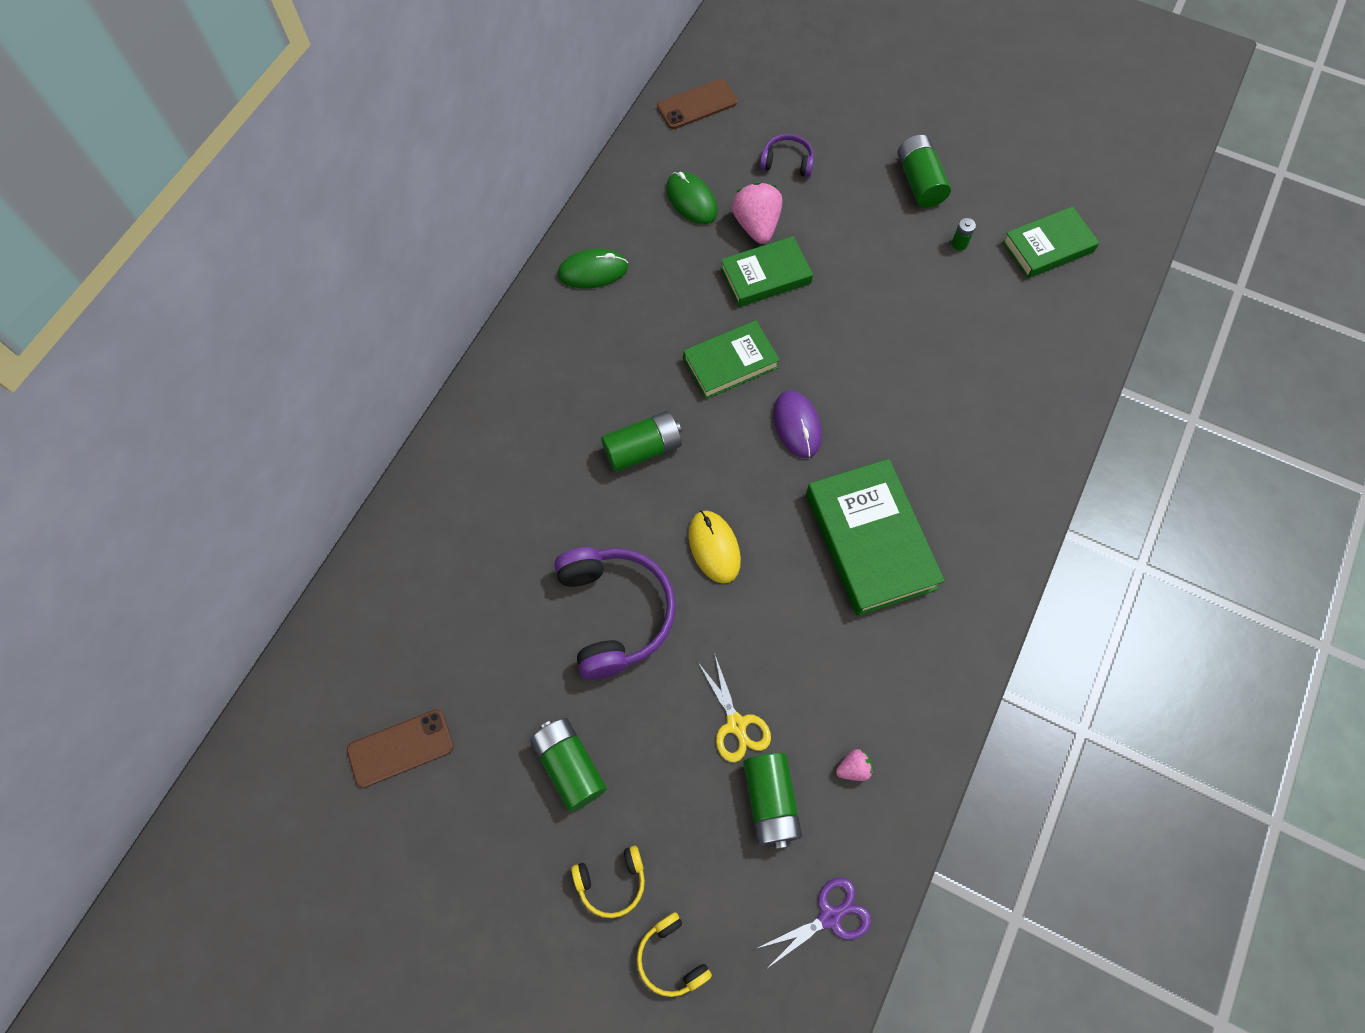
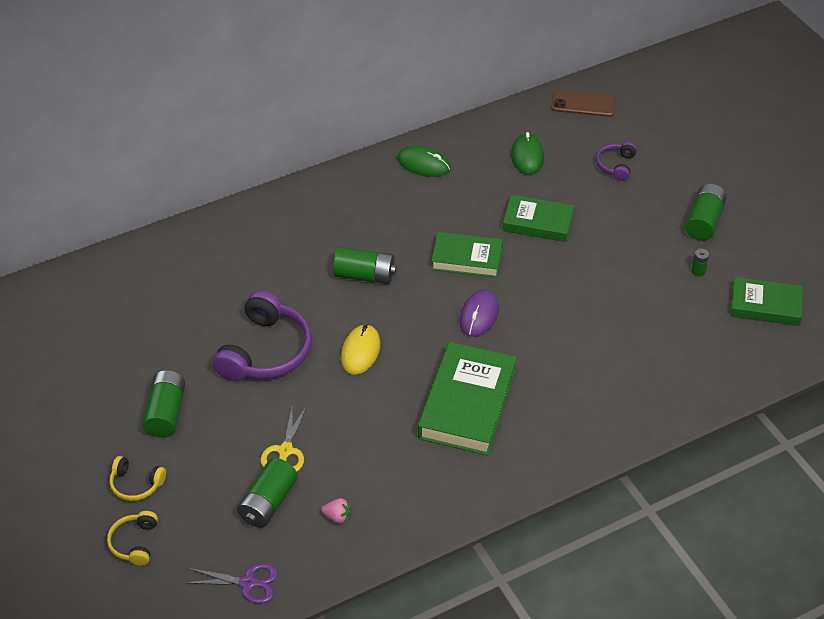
camera: 35 degrees right, 20 degrees down
brown phone [347,709,454,788] -> none
pink strawberry [732,182,782,244] -> none
purple headphones [760,134,814,177] -> purple headphones turned 120 degrees counterclockwise [596,142,637,181]

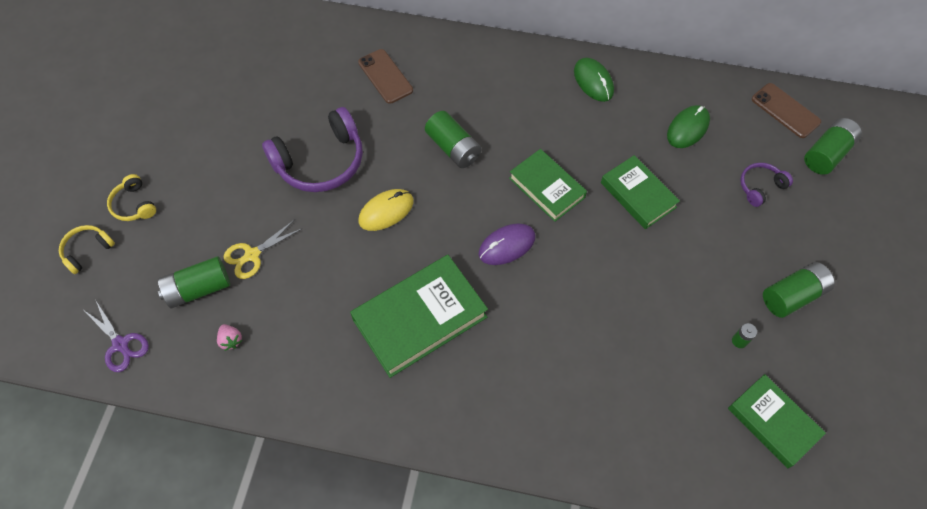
camera: 40 degrees right, 15 degrees up
green battery [143,370,185,438] -> green battery moved to [804,118,862,175]
none -> brown phone [358,49,413,104]

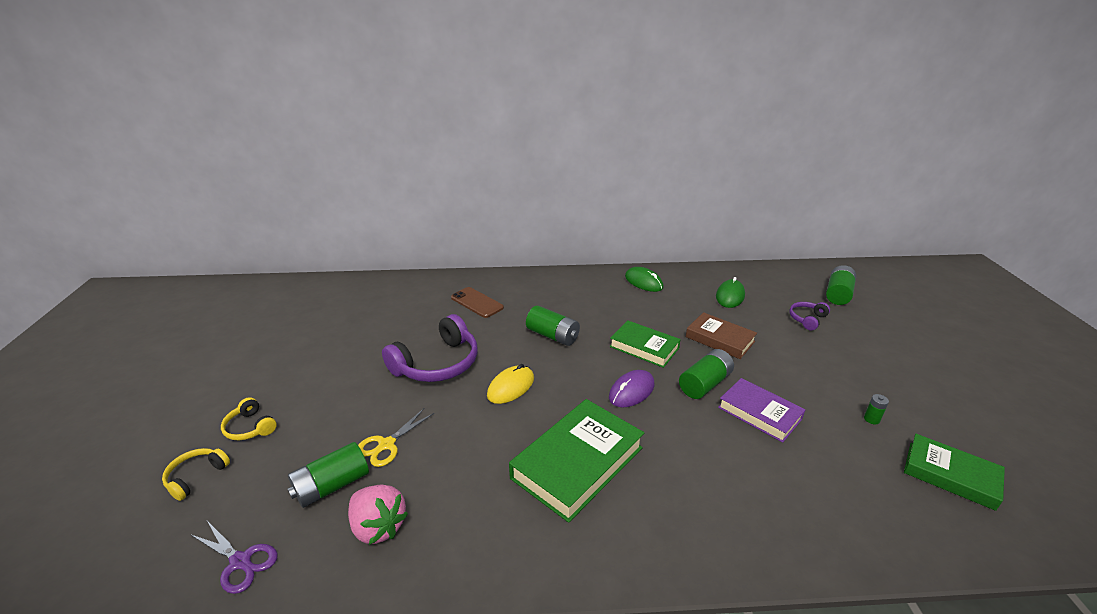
camera: 15 degrees left, 30 degrees down
pink strawberry [217,324,242,351] -> pink strawberry [348,485,408,545], size x1.98
green book [601,155,680,229] -> brown book [686,312,757,359]
brown phone [752,83,821,138] -> none
green battery [763,262,835,318] -> green battery moved to [679,349,734,399]
none -> purple book [718,378,805,443]

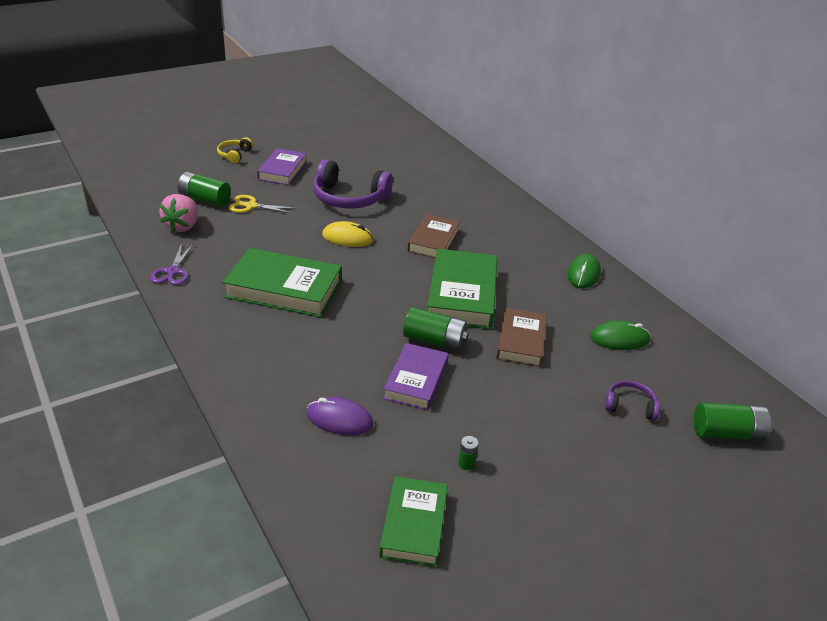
camera: 60 degrees right, 5 degrees up
yellow headphones [162,448,230,501] -> none
purple scissors [190,521,278,594] -> purple scissors moved to [150,243,194,285]
brown phone [451,287,504,318] -> none
green battery [526,306,580,346] -> brown book [407,214,460,258]
purple mouse [609,370,654,407] -> purple mouse moved to [306,397,374,436]
green book [610,320,681,368] -> green book [427,249,498,329], size x1.57
none -> purple book [257,148,307,185]

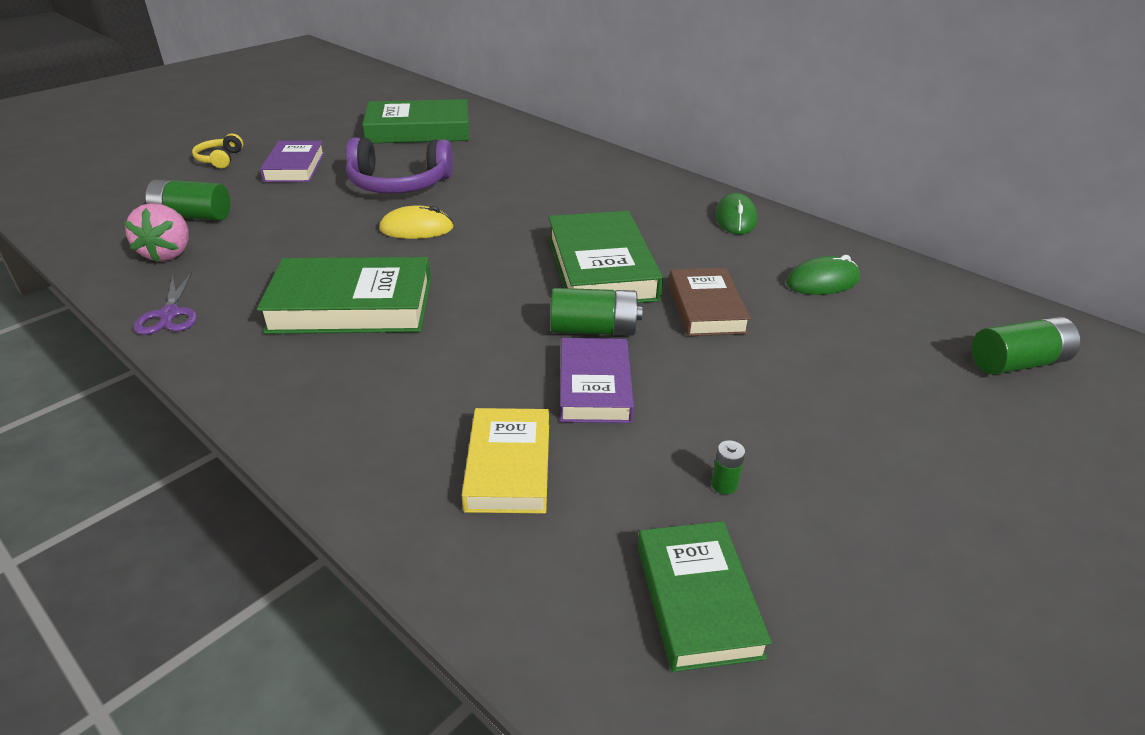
camera: 15 degrees left, 0 degrees up
yellow scissors [229,195,294,213] -> none
purple mouse [306,397,374,436] -> yellow book [462,408,549,513]
brown book [407,214,460,258] -> none
purple headphones [605,380,661,421] -> none
none -> green book [362,99,469,143]

